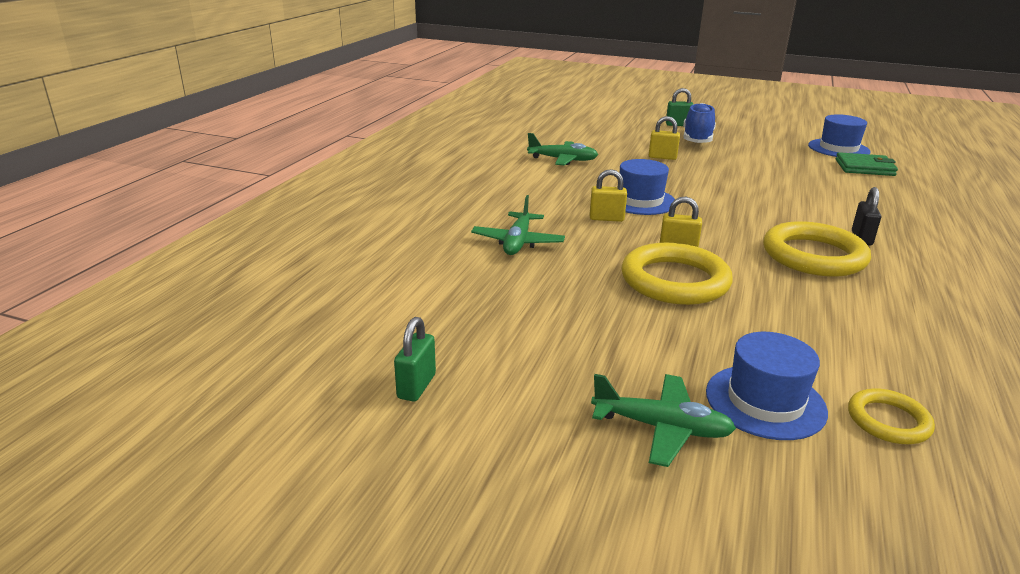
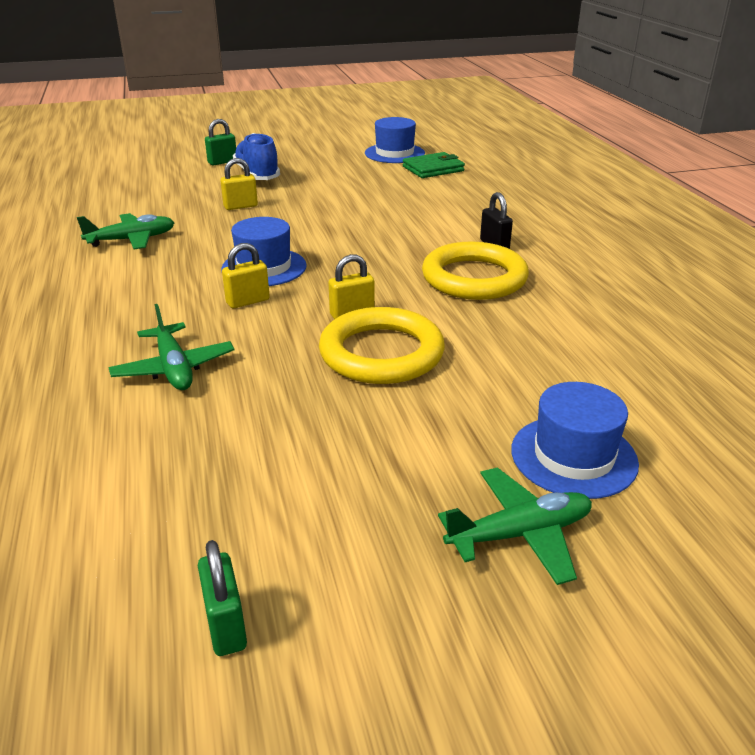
camera: 35 degrees left, 5 degrees up
yellow ring [848,388,935,444] -> none

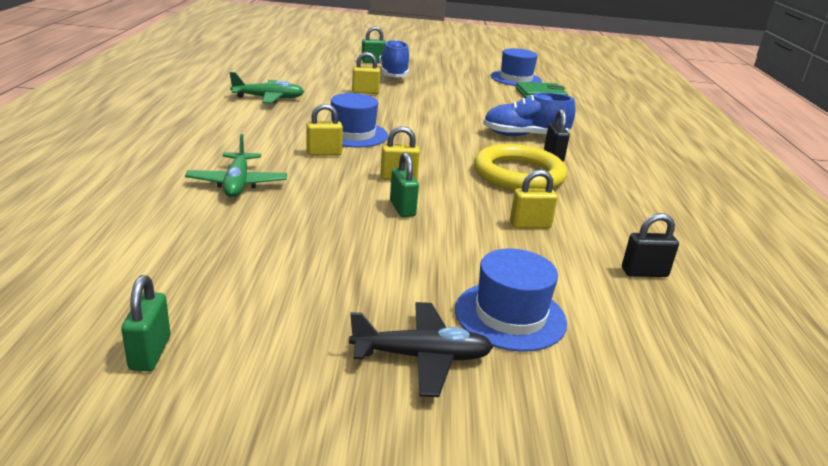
camera: 15 degrees right, 5 degrees down
yellow ring [319,307,445,384] -> green padlock [390,152,419,217]
green plane [438,467,592,585] -> black plane [349,302,494,397]
none -> blue shoe [483,93,575,136]
none -> yellow padlock [510,169,558,228]
none -> black padlock [622,213,679,277]

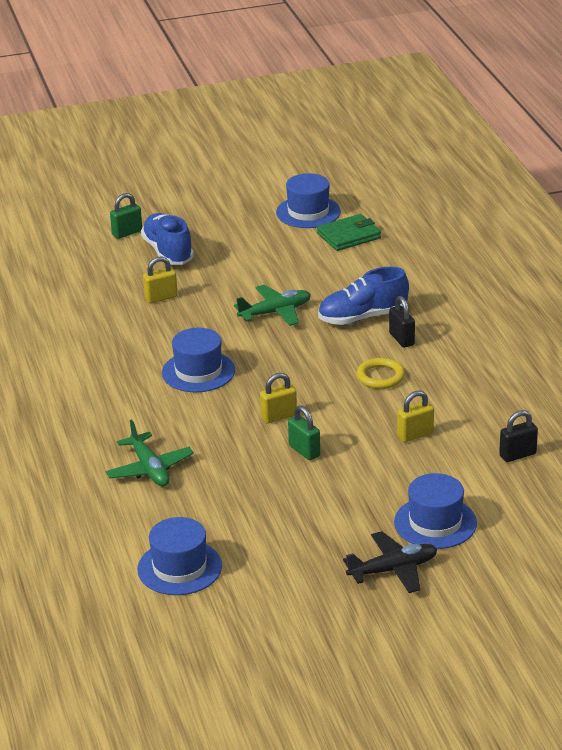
camera: 15 degrees left, 5 degrees up
green padlock [121,275,170,371] -> none
green plane [230,72,304,103] -> green plane moved to [234,285,311,326]
yellow padlock [306,104,343,156] -> none
yellow ring [474,144,567,190] -> yellow ring [357,358,405,389], size x0.54
none -> blue hat [137,517,222,595]

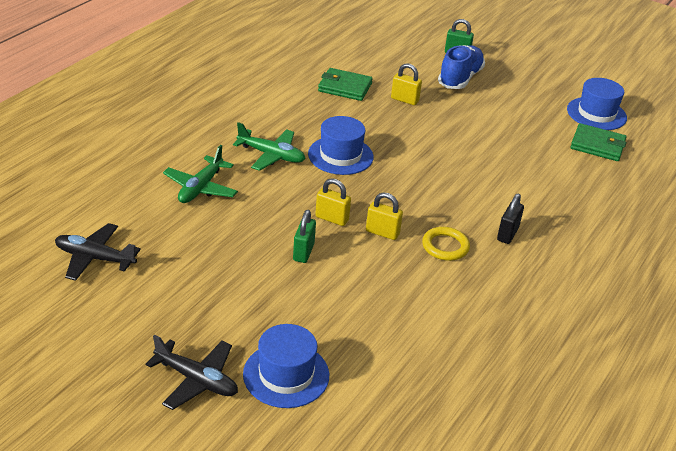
camera: 45 degrees right, 5 degrees up
blue hat [137,517,222,595] -> black plane [55,223,141,281]
green plane [234,285,311,326] -> green plane moved to [233,122,306,171]
blue shoe [318,267,409,325] -> none
yellow padlock [397,391,434,442] -> yellow padlock moved to [366,192,403,240]
black padlock [499,410,538,462] -> none
none -> green wallet [318,68,373,101]

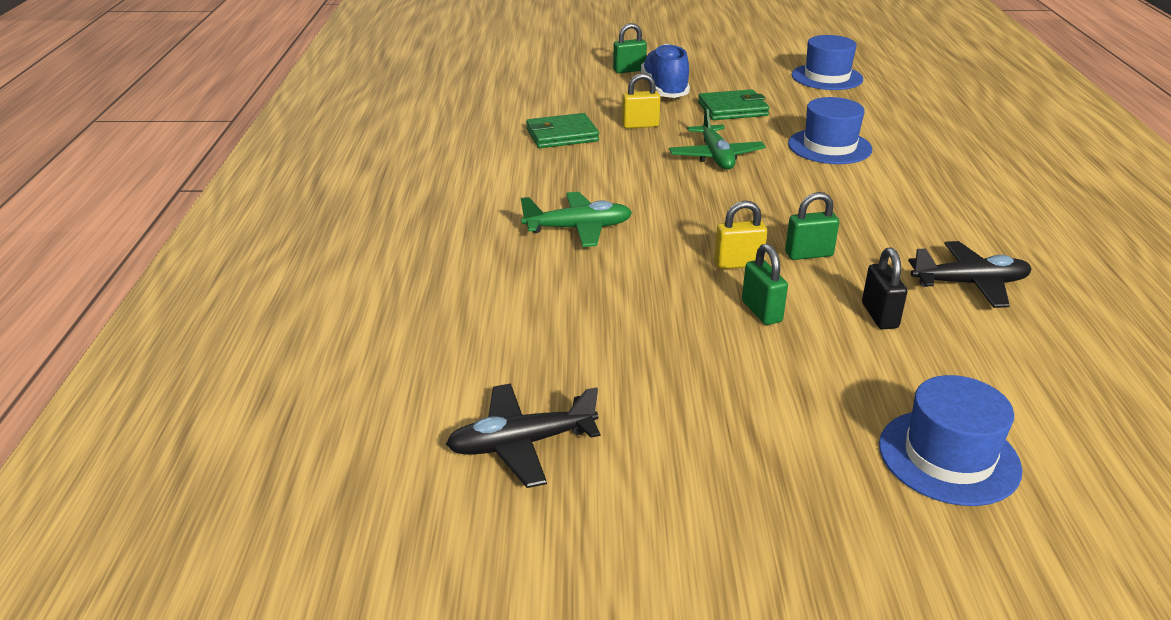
camera: 30 degrees left, 5 degrees down
black plane [146,335,238,410] -> black plane moved to [908,241,1032,308]
green plane [163,145,238,203] -> green plane moved to [669,106,766,170]
blue hat [308,116,374,175] -> blue hat moved to [788,97,872,164]
yellow padlock [366,192,403,240] -> green padlock [785,192,839,260]
yellow ring [422,227,470,261] -> none
black padlock [497,194,524,244] -> black padlock moved to [862,247,907,329]
green wallet [571,123,626,161] -> green wallet moved to [698,89,770,120]

